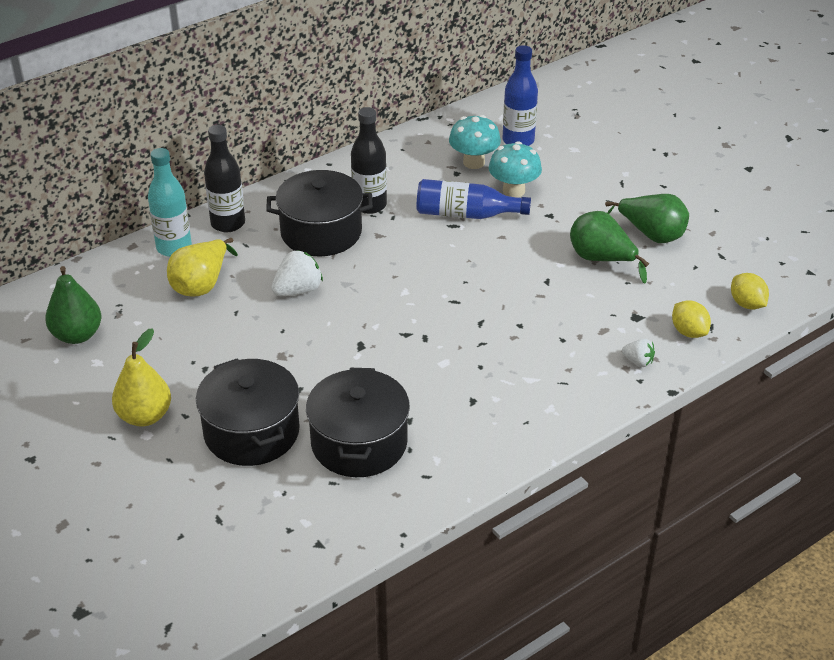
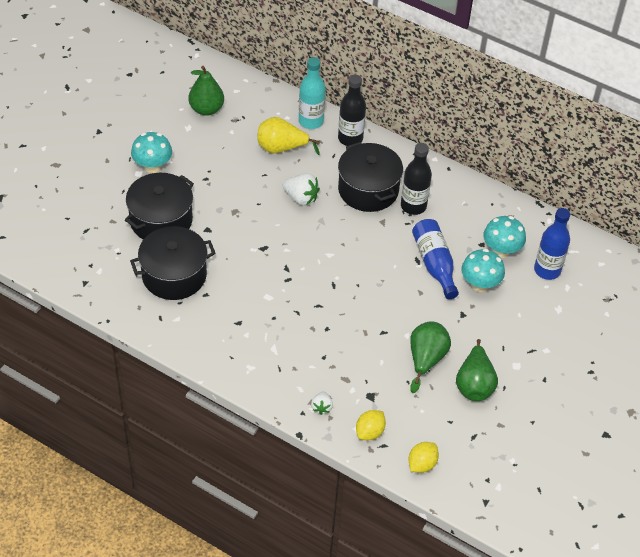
camera: 65 degrees right, 10 degrees up
yellow pear [112,328,171,427] -> turquoise mushroom [131,132,172,173]

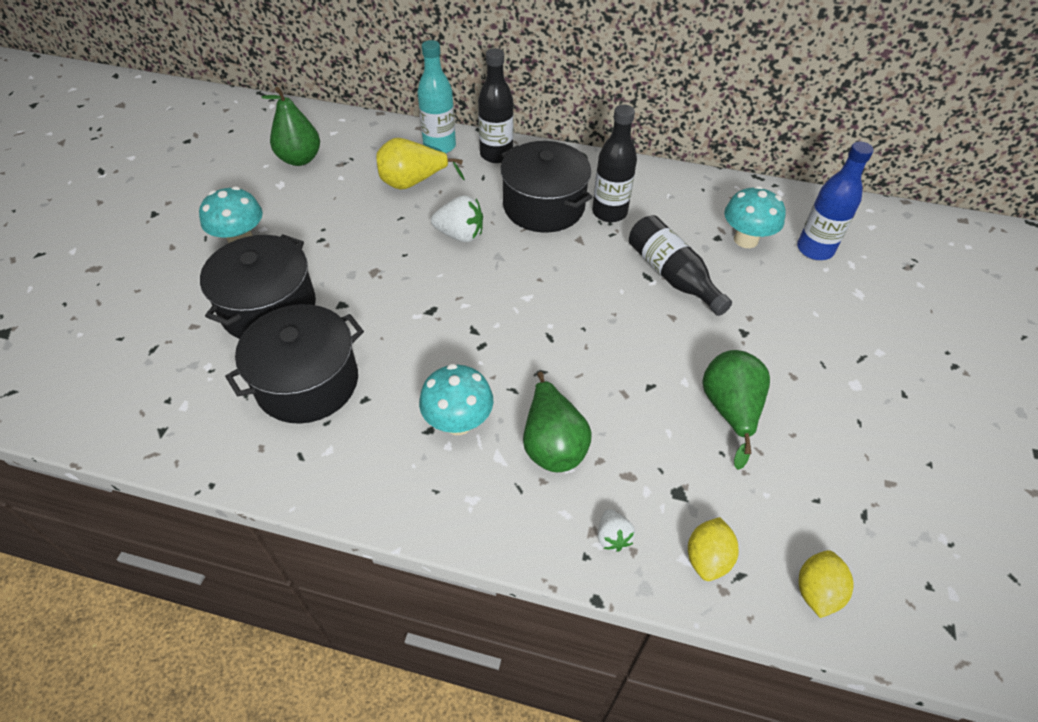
camera: 15 degrees left, 0 degrees up
blue bottle [412,219,459,299] -> black bottle [629,215,732,316]
green pear [456,339,498,401] -> green pear moved to [523,372,592,472]
turquoise mushroom [461,249,505,292] -> turquoise mushroom moved to [419,364,493,435]

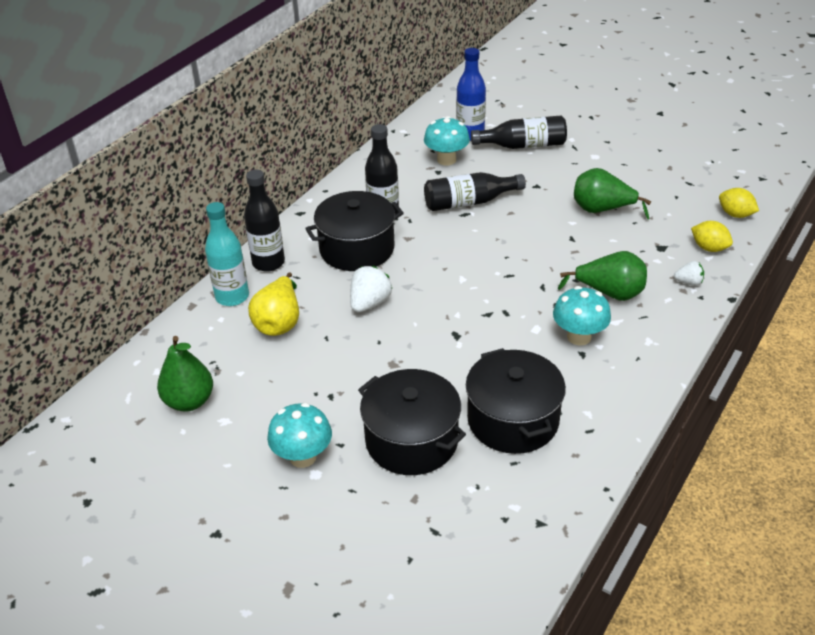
camera: 70 degrees left, 10 degrees down
none -> black bottle [471,116,567,149]

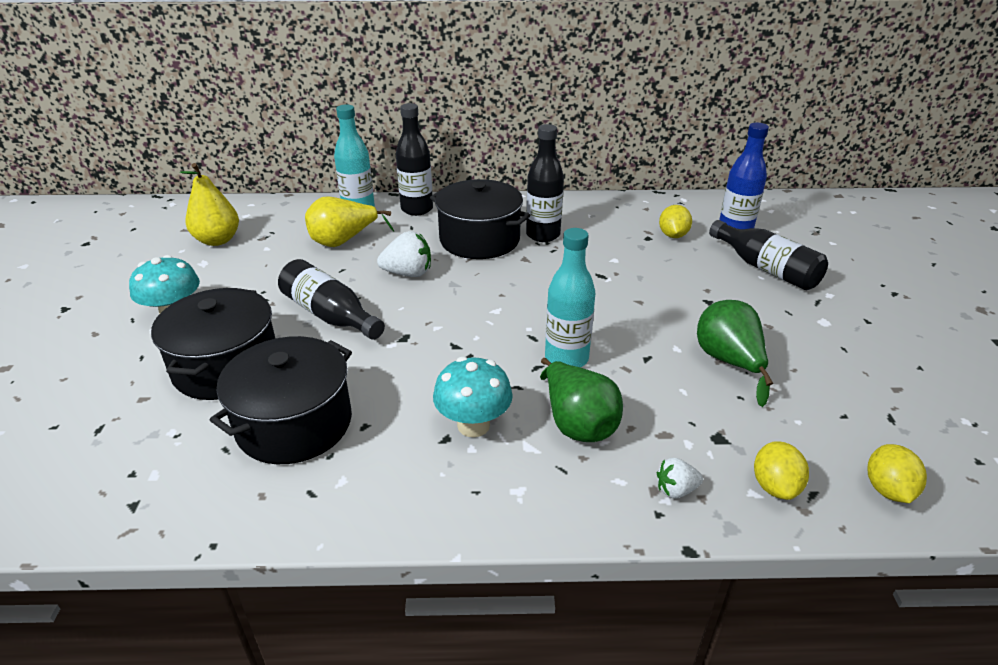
camera: 55 degrees right, 5 degrees down
green pear [157,336,213,412] -> yellow pear [180,163,239,246]
turquoise mushroom [424,116,470,166] -> yellow lemon [659,205,692,238]
black bottle [424,172,526,211] -> black bottle moved to [278,259,385,340]
white strawberry [674,261,704,286] -> white strawberry turned 105 degrees clockwise [657,458,703,499]
none -> turquoise bottle [545,228,595,367]

